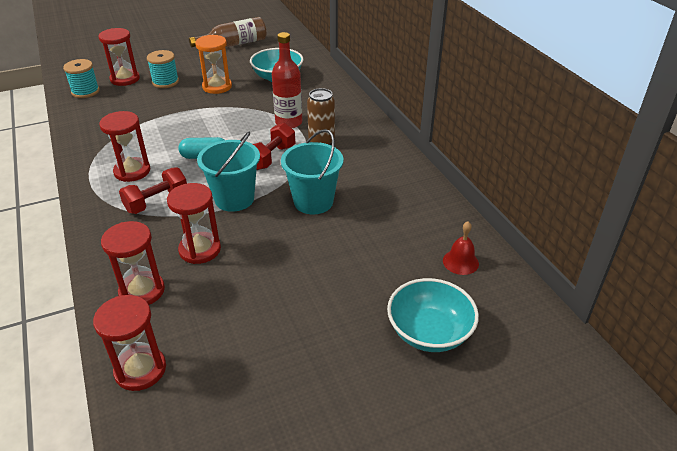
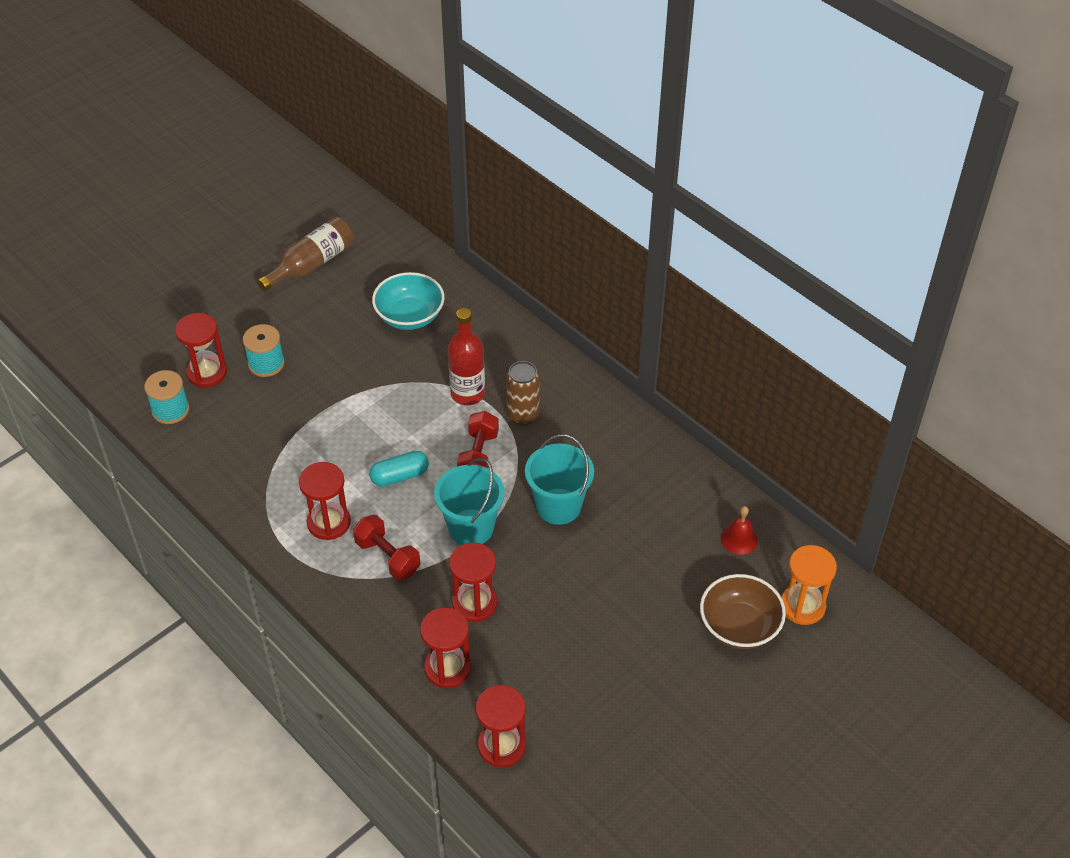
camera: 20 degrees left, 10 degrees up
red dumbbell [119,167,187,214] -> red dumbbell turned 75 degrees counterclockwise [353,515,421,580]
orange hourglass [195,35,232,94] -> orange hourglass moved to [781,545,837,625]
turquoise bowl [387,278,479,352] -> brown bowl [700,574,786,649]

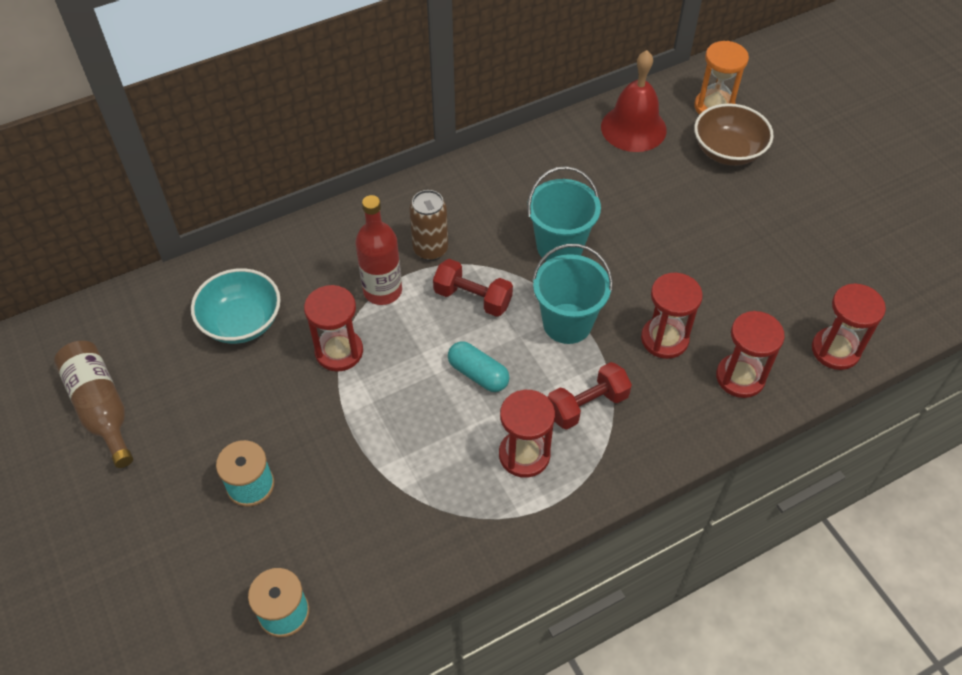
camera: 75 degrees left, 5 degrees up
red hourglass [175,313,227,387] -> red hourglass moved to [304,285,363,372]
turquoise capsule [369,451,429,487] -> turquoise capsule turned 45 degrees counterclockwise [448,341,510,392]
red bell [721,506,758,555] -> red bell [601,50,667,152], size x1.89

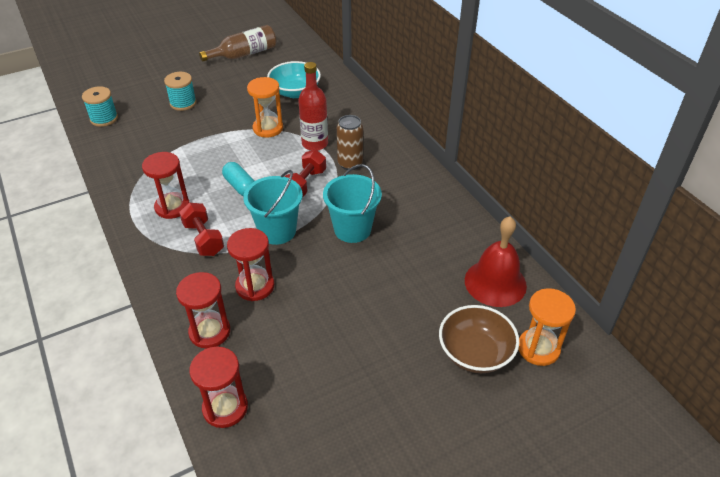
camera: 90 degrees right, 10 degrees down
red hourglass [304,285,363,372] -> orange hourglass [247,77,283,138]
turquoise capsule [448,341,510,392] -> turquoise capsule turned 75 degrees counterclockwise [222,162,255,196]

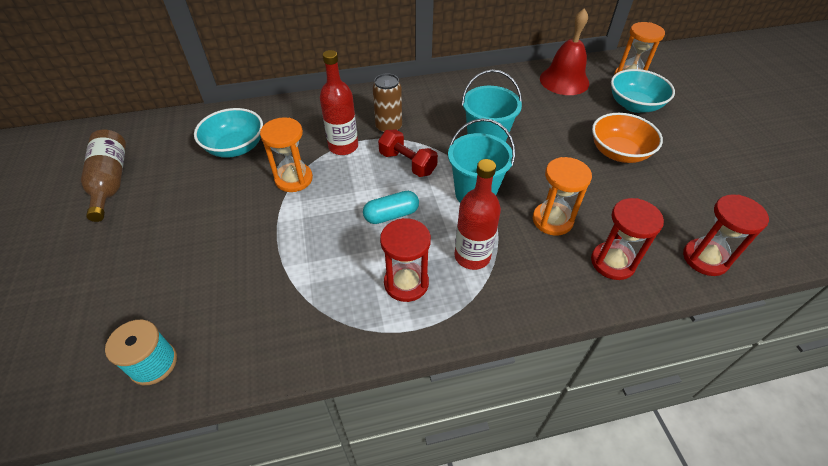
camera: 75 degrees left, 5 degrees up
turquoise spool [164,72,197,111] -> none
red dumbbell [179,203,224,256] -> red bottle [454,159,501,270]
red hourglass [227,228,274,301] -> orange hourglass [533,157,592,236]
brown bowl [439,305,519,373] -> turquoise bowl [611,69,675,113]
none -> orange bowl [592,113,663,163]

